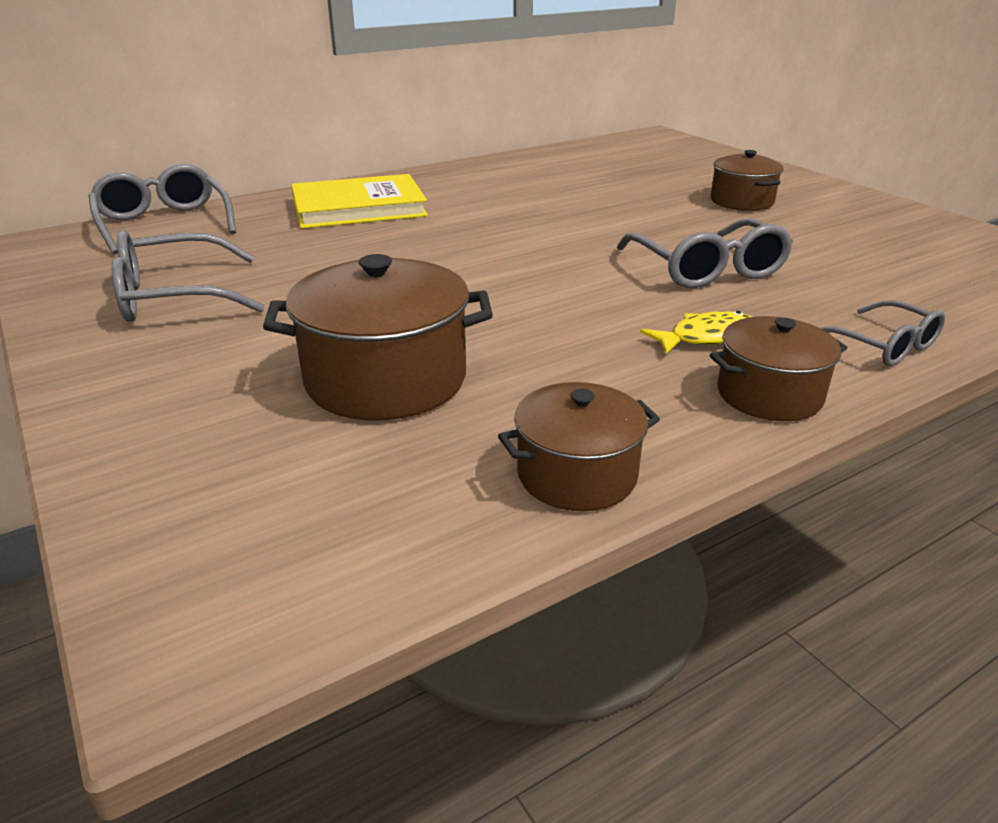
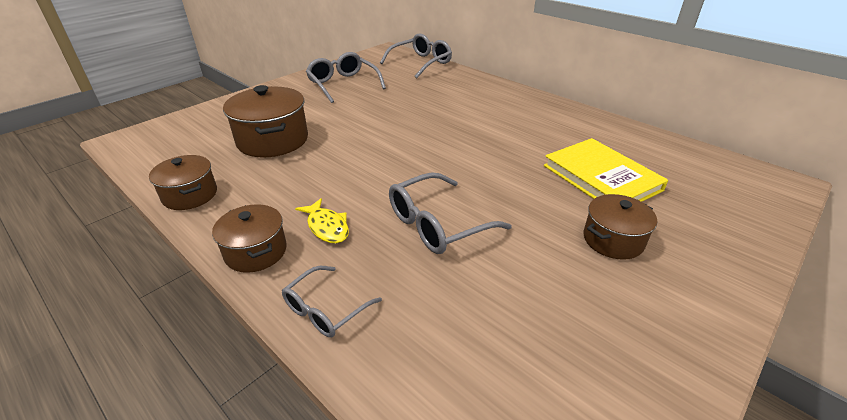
camera: 75 degrees right, 5 degrees up
yellow book [291,174,428,229] -> yellow book moved to [544,138,668,202]

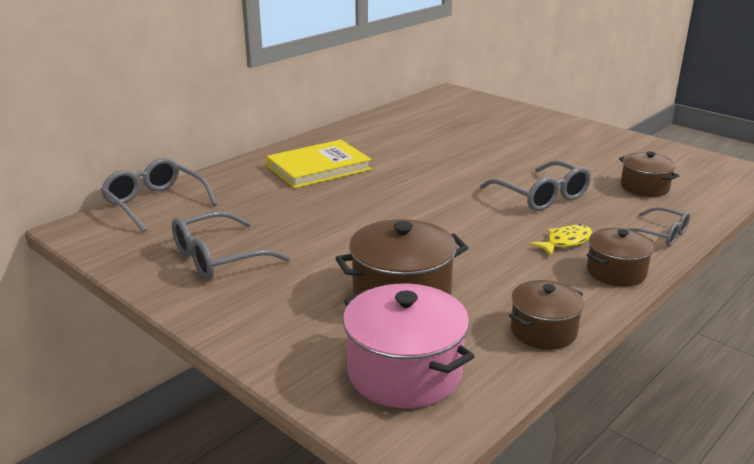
camera: 90 degrees left, 10 degrees down
yellow book [544,138,668,202] -> yellow book moved to [267,140,371,189]
brown pot [584,194,657,260] -> brown pot moved to [619,151,679,197]
none -> pink pot [343,284,475,408]

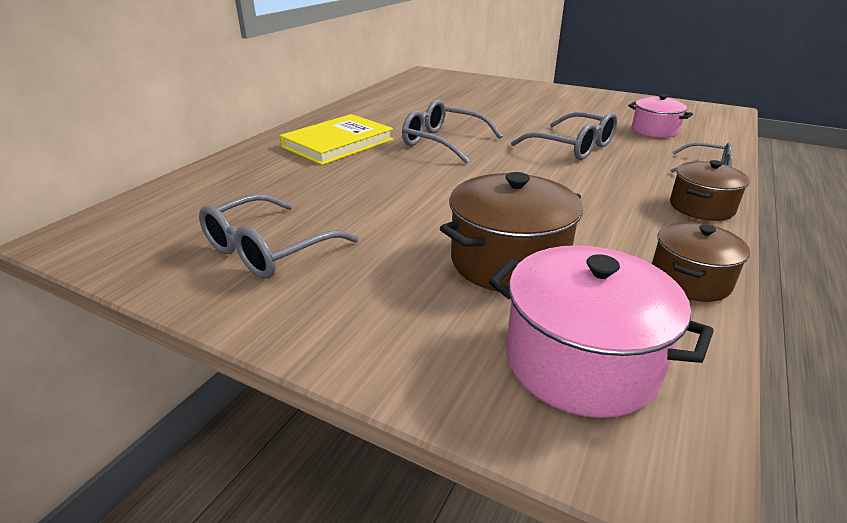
camera: 15 degrees left, 5 degrees up
grey glasses [101,158,218,232] -> grey glasses moved to [402,100,502,164]
yellow fish [530,224,593,256] -> none
brown pot [619,151,679,197] -> pink pot [628,94,693,138]

